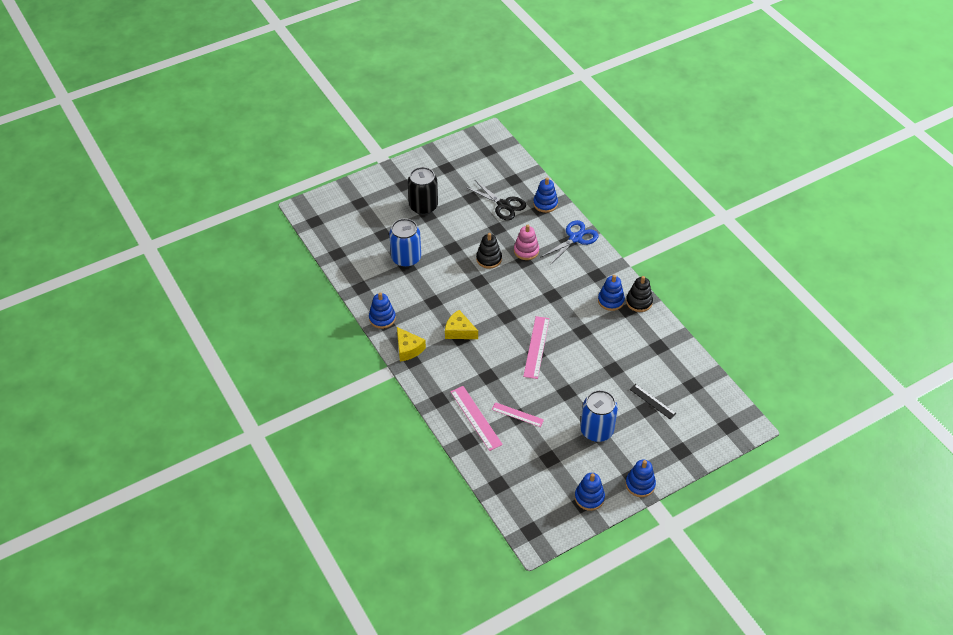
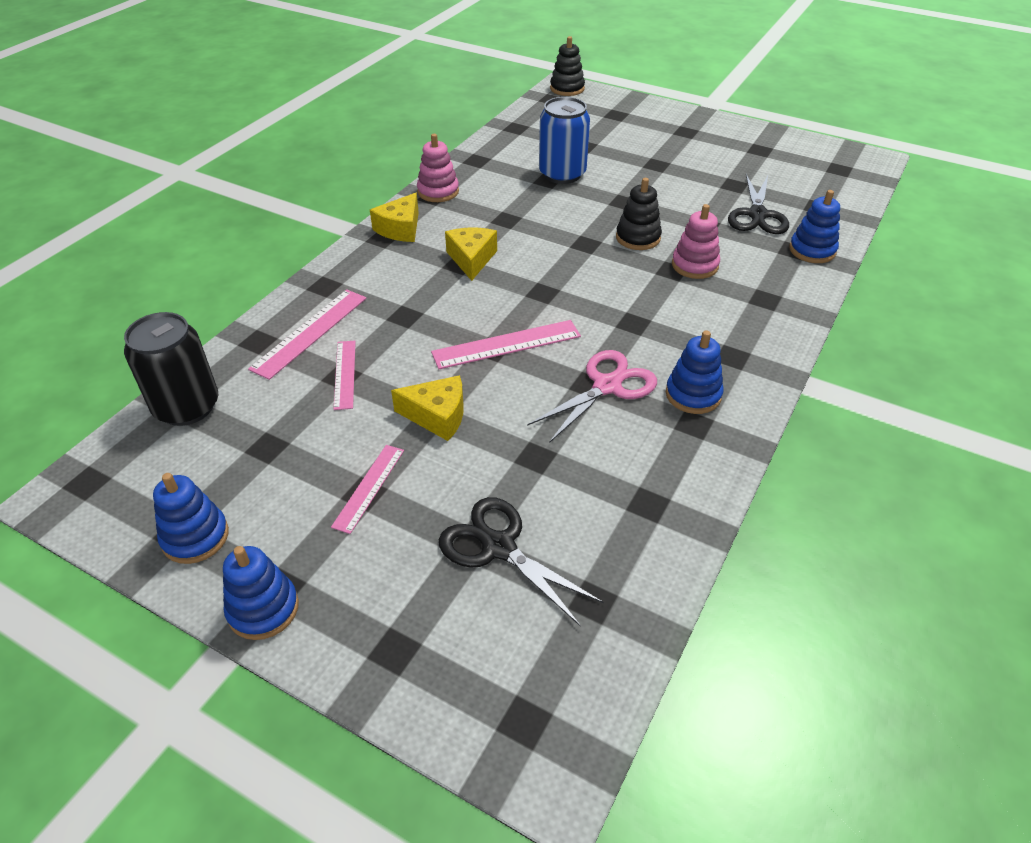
camera: 60 degrees right, 5 degrees down
blue stacking toy [369,292,396,329] -> pink stacking toy [417,134,459,202]
black can [408,167,438,215] -> black can moved to [124,312,218,426]
blue scissors [541,220,598,265] -> none
blue can [580,390,618,442] -> pink ruler [331,445,404,534]
black stacking toy [626,276,653,312] -> black stacking toy moved to [550,36,585,96]
black ruler [630,384,676,419] -> black scissors [439,497,604,627]
none -> yellow cheese [391,375,464,441]
none -> pink scissors [527,350,657,443]

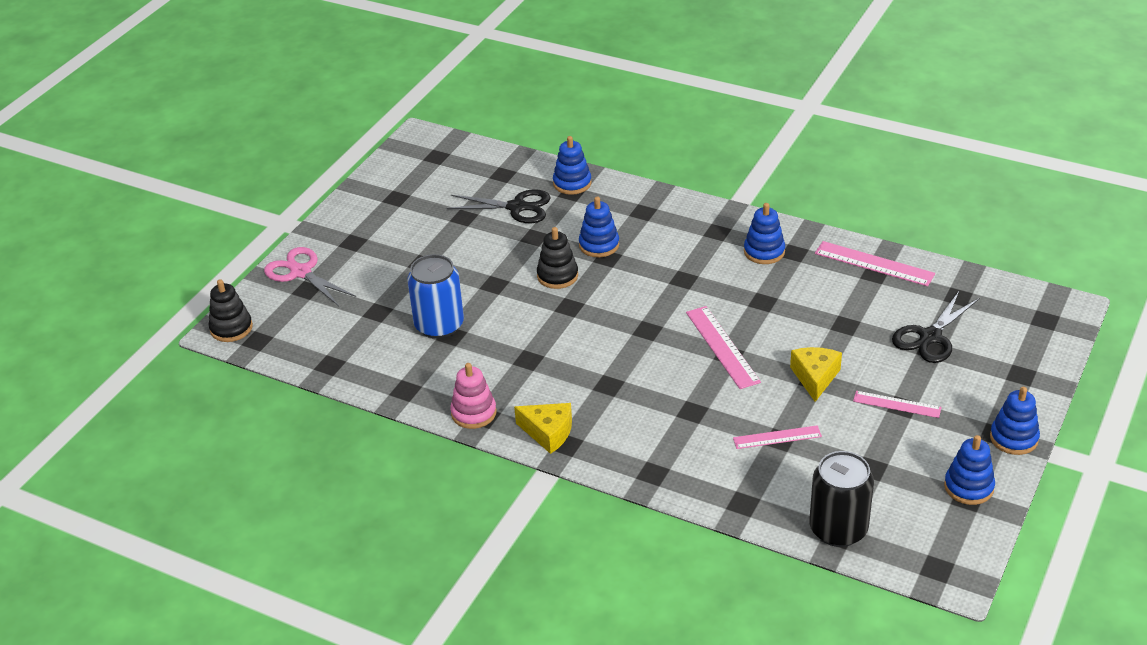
camera: 90 degrees left, 5 degrees down
pink ruler [248,289,367,380] -> pink ruler moved to [815,241,935,286]
yellow cheese [445,227,497,281] -> none
pink scissors [527,350,657,443] -> pink scissors moved to [264,247,356,306]
pink stacking toy [672,204,720,279] -> blue stacking toy [579,197,619,257]

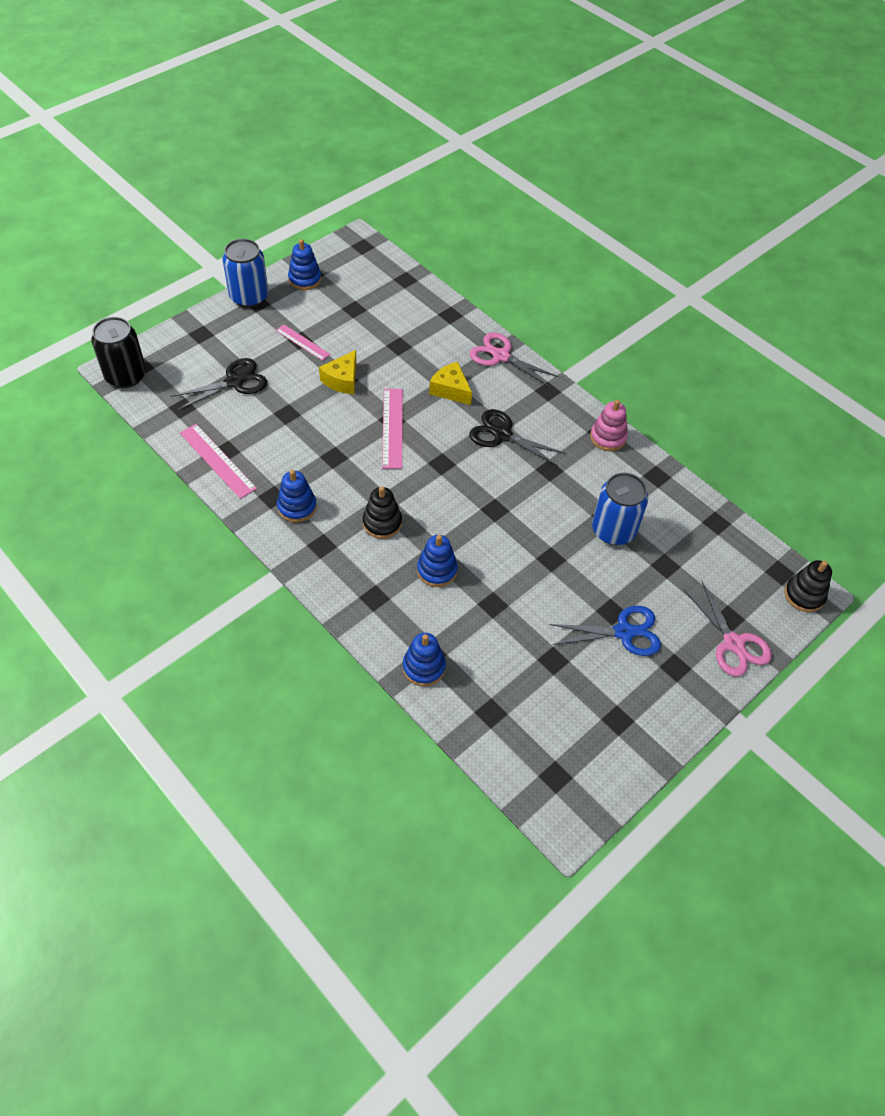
camera: 165 degrees left, 15 degrees up
black scissors [447,189,551,223] -> black scissors moved to [469,409,566,466]
yellow cheese [514,403,572,454] -> yellow cheese moved to [429,362,472,405]
black stacking toy [537,227,578,289] -> black stacking toy moved to [363,486,402,539]
pink ruler [733,425,822,449] -> none
black can [809,451,874,547] -> black can moved to [91,317,146,388]
blue stacking toy [990,387,1040,455] -> blue can [223,239,268,308]
none -> pink scissors [470,332,559,387]
none -> blue scissors [549,606,661,656]

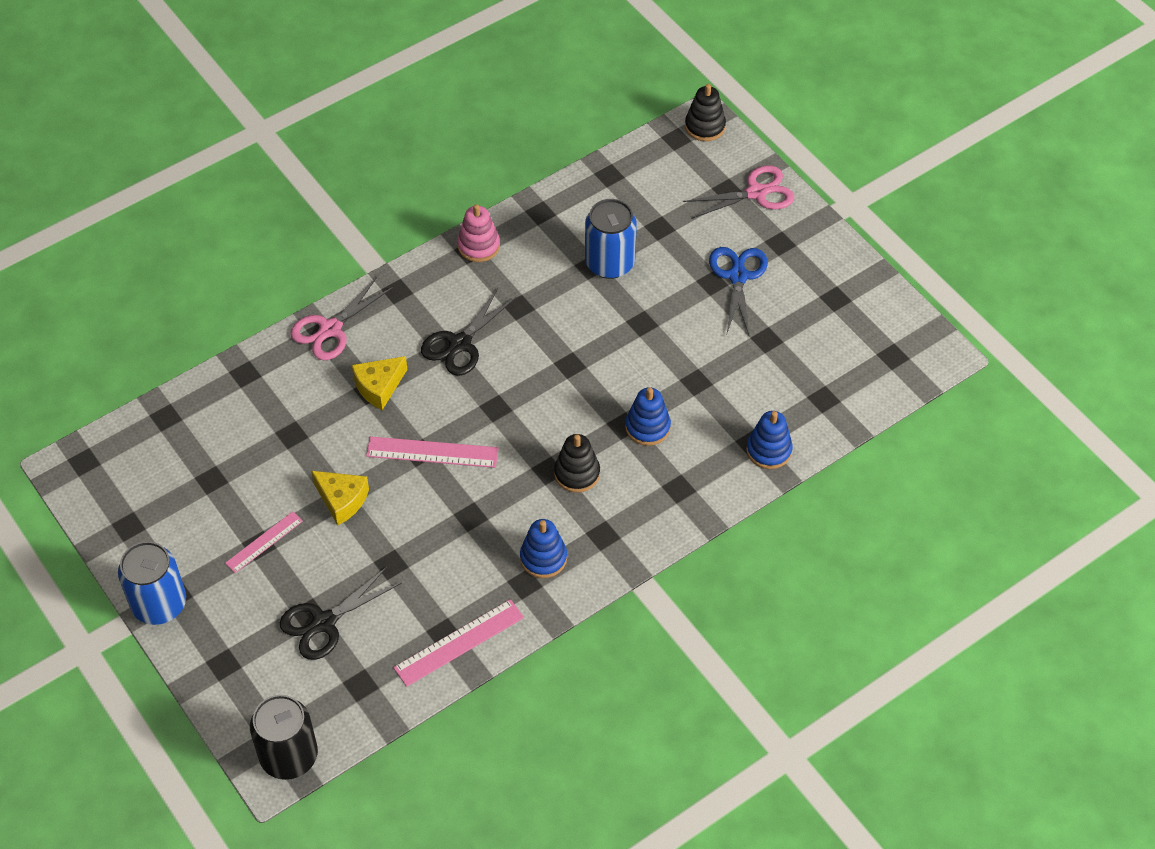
camera: 80 degrees left, 0 degrees up
black scissors [170,358,267,410] -> black scissors turned 105 degrees counterclockwise [280,567,402,660]
blue stacking toy [288,239,321,290] -> none

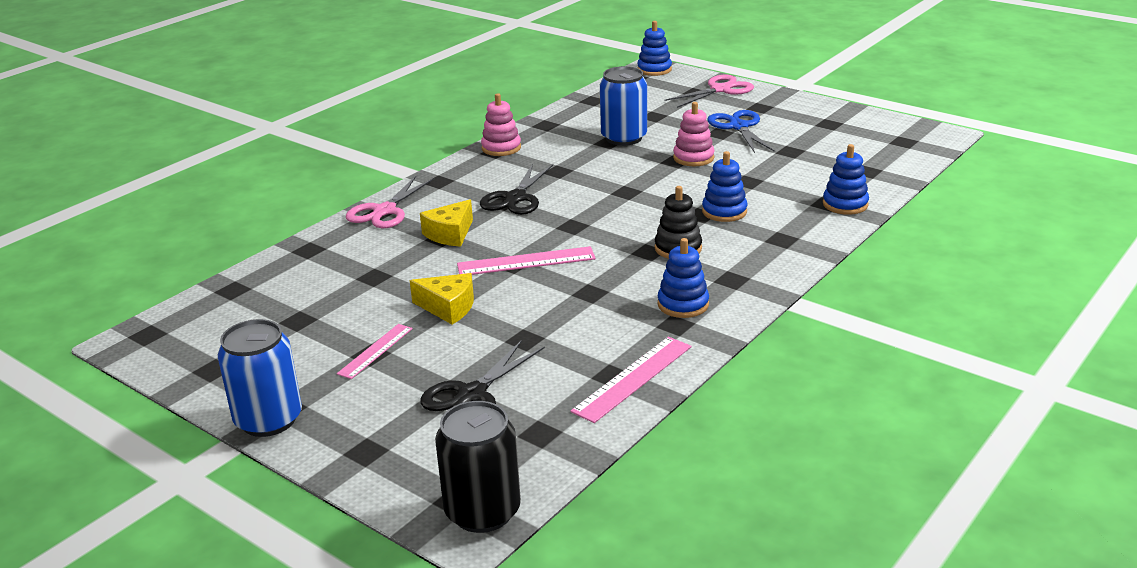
camera: 15 degrees left, 25 degrees down
black stacking toy [685,84,726,141] -> blue stacking toy [637,21,672,76]
none -> pink stacking toy [673,102,715,166]

